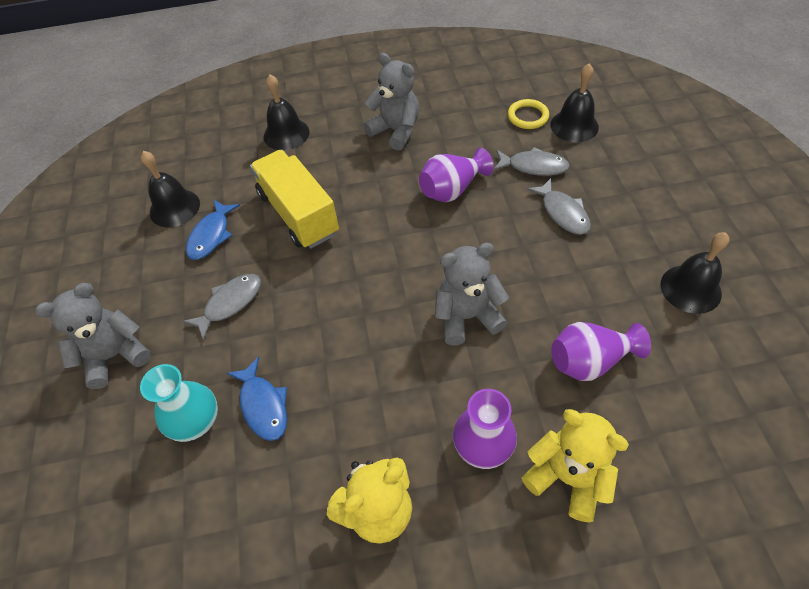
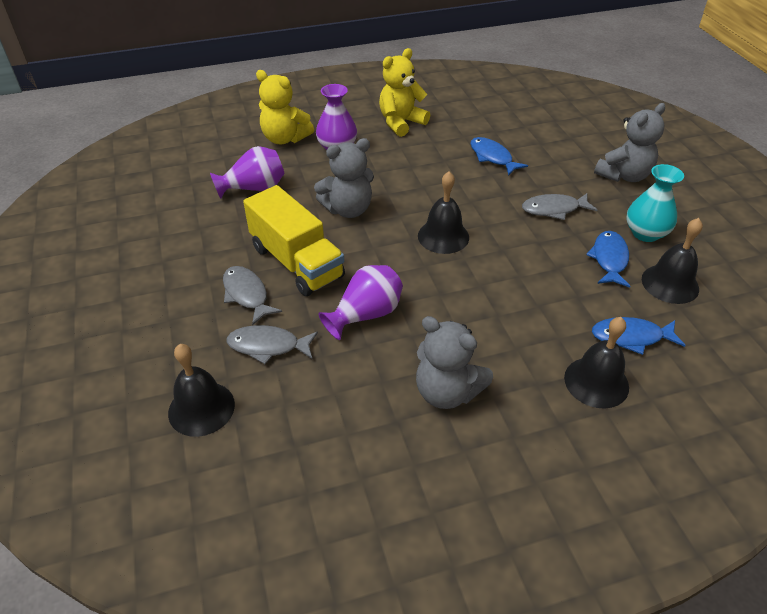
camera: 170 degrees right, 10 degrees down
turquoise vase [140,364,218,442] -> turquoise vase moved to [626,164,684,242]
grey fish [183,274,261,340] -> grey fish turned 45 degrees clockwise [522,193,597,220]
yellow truck [250,150,339,249] -> yellow truck moved to [243,185,345,296]
yellow ring [508,99,549,129] -> none
black bell [661,232,729,314] -> black bell moved to [418,172,469,254]
none -> blue fish [592,317,686,355]

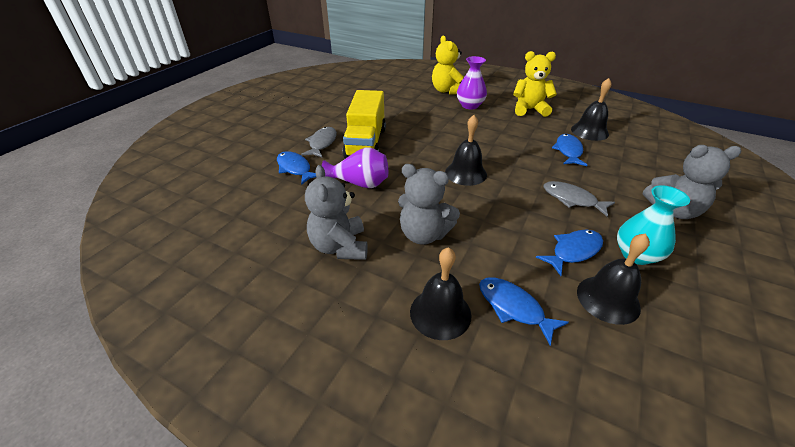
camera: 45 degrees right, 5 degrees down
black bell [168,344,235,437] -> black bell moved to [571,78,612,141]
purple vase [210,146,285,199] -> none
grey fish [226,325,318,364] -> blue fish [277,151,316,185]
grey teddy bear [314,138,374,218] -> grey teddy bear moved to [398,164,460,245]

